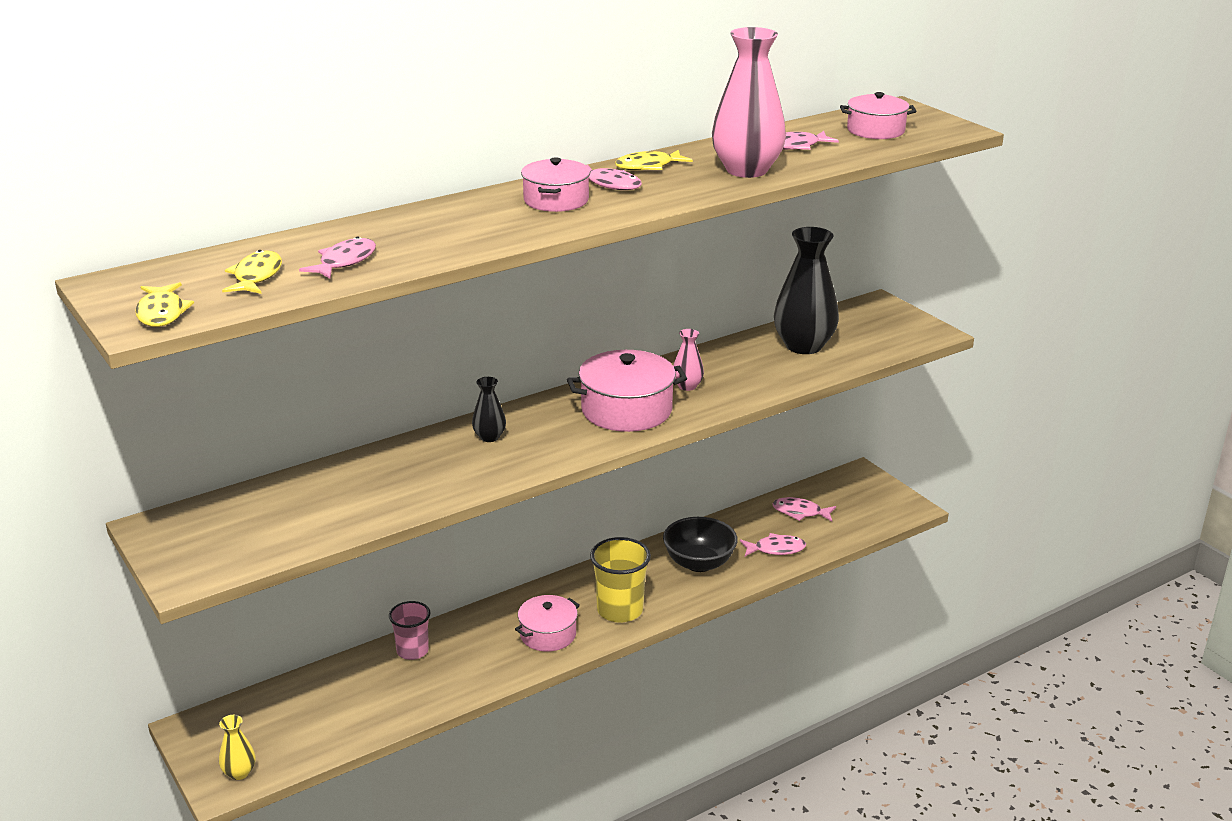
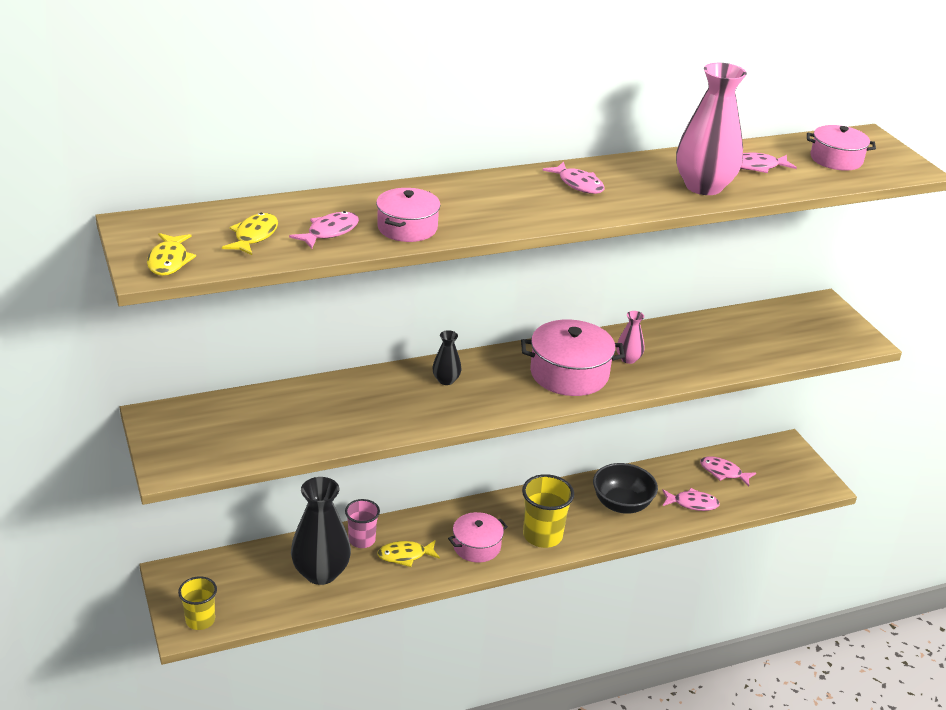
camera: 10 degrees right, 5 degrees up
yellow vase [219,715,256,780] -> yellow cup [178,576,217,630]
pink pot [521,157,590,212] -> pink pot moved to [376,188,440,242]
yellow fish [615,150,693,170] -> yellow fish moved to [377,540,440,567]
black vase [774,227,839,354] -> black vase moved to [291,477,351,585]

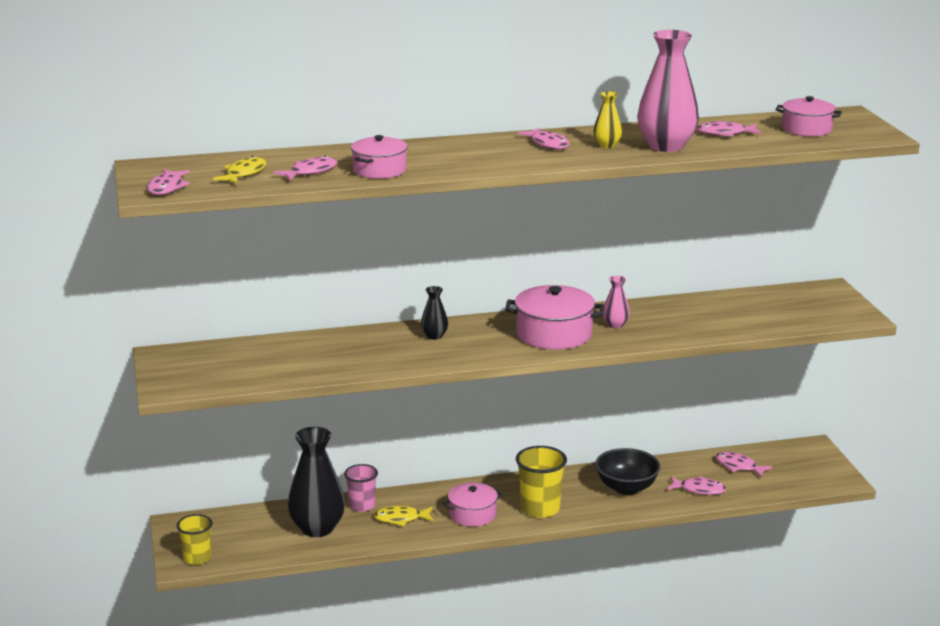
camera: 10 degrees right, 10 degrees down
yellow fish [147,233,196,276] -> pink fish [147,169,190,195]
none -> yellow vase [593,91,622,148]

